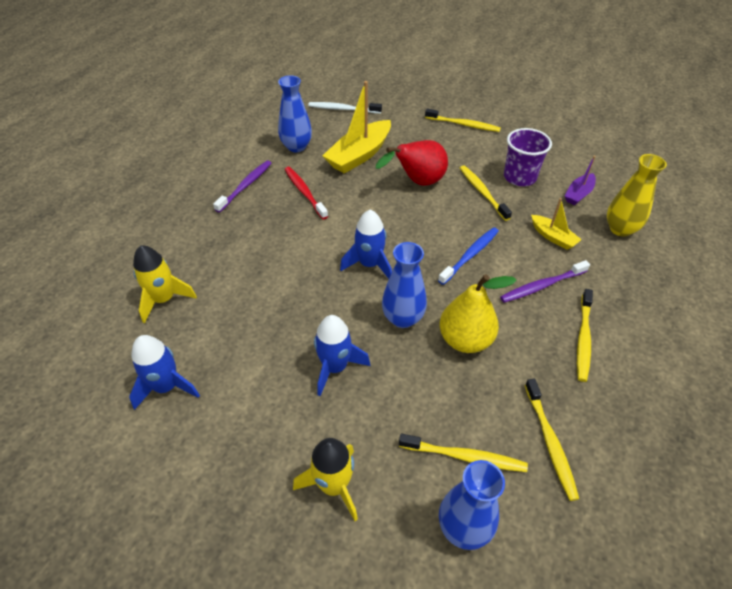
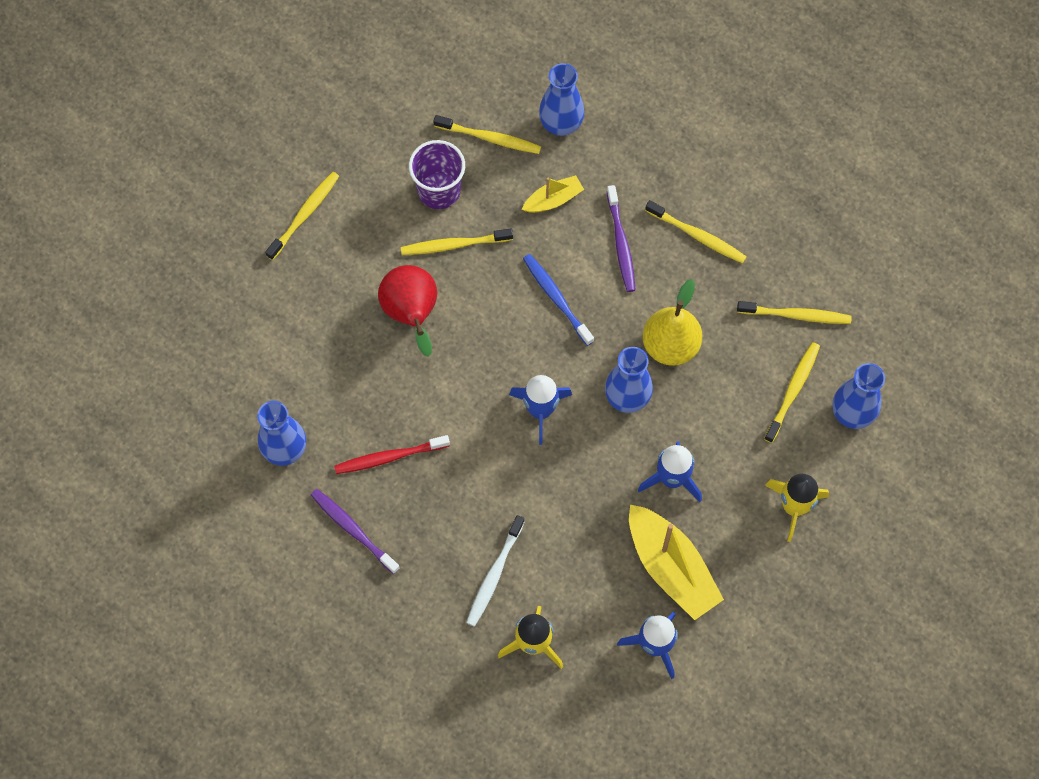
camera: 75 degrees left, 20 degrees up
white toothbrush [308,102,382,114] -> white toothbrush moved to [466,515,525,627]
yellow boat [323,81,391,174] -> yellow boat moved to [629,504,724,620]
purple boat [565,156,596,205] -> yellow toothbrush [433,115,541,154]
yellow vase [607,154,667,237] -> blue vase [539,63,584,136]

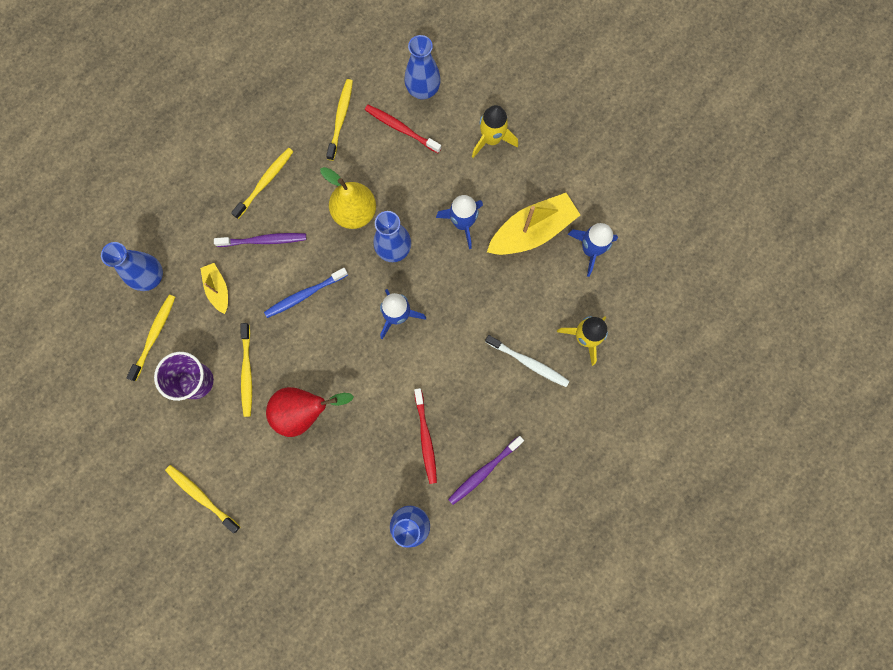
camera: 85 degrees left, 10 degrees up
yellow toothbrush [764,342,820,443] -> red toothbrush [365,105,441,153]

